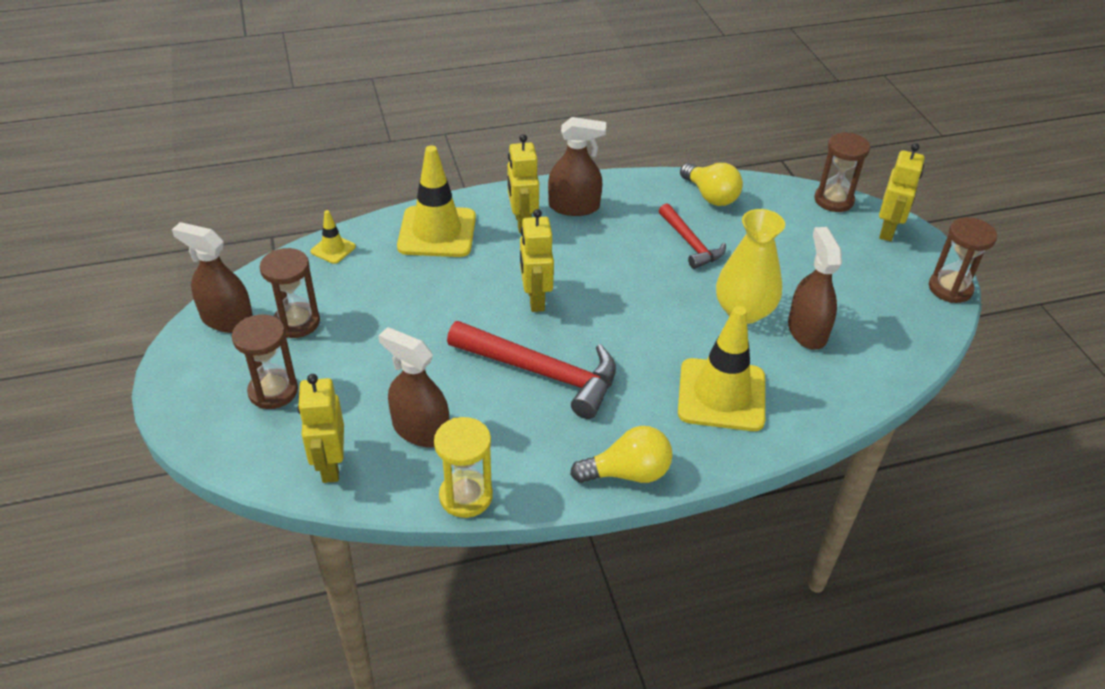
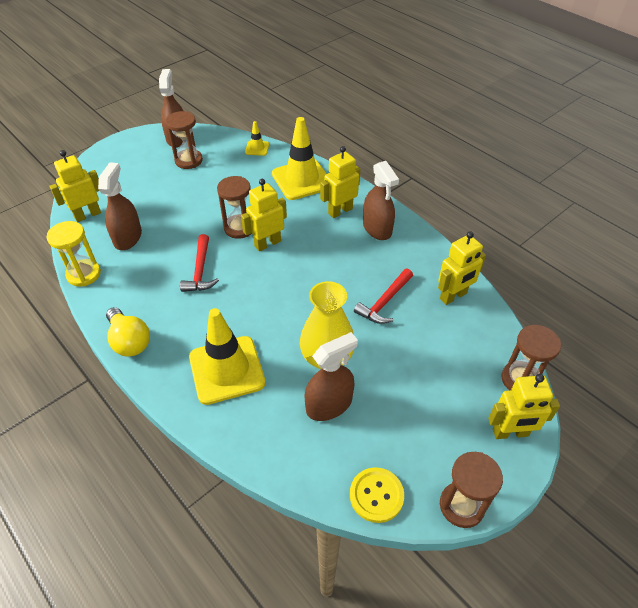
camera: 65 degrees right, 5 degrees up
brown hourglass [232,314,298,409] -> brown hourglass moved to [217,176,252,239]
red hammer [447,321,616,419] -> red hammer [180,234,219,292], size x0.60
yellow light bulb [680,163,743,206] -> yellow robot [438,231,486,305]
none -> yellow button [350,467,404,523]

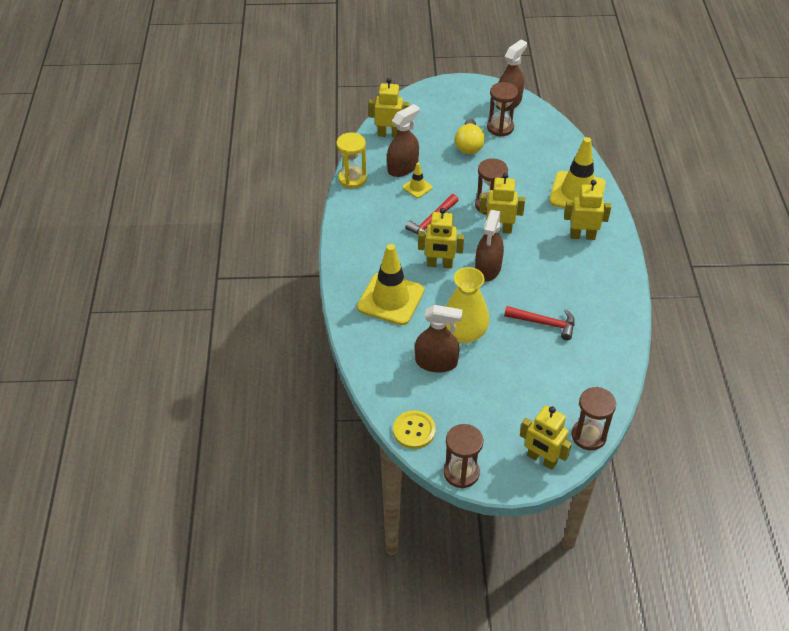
camera: 40 degrees right, 0 degrees up
yellow light bulb [106,307,150,357] -> yellow light bulb moved to [455,119,485,154]
yellow traffic cone [245,121,269,156] -> yellow traffic cone moved to [402,163,433,198]
red hammer [354,269,413,324] -> red hammer turned 150 degrees counterclockwise [504,306,575,340]
brown spray bottle [363,161,399,240] -> brown spray bottle moved to [475,210,504,281]
yellow robot [438,231,486,305] -> yellow robot moved to [418,208,464,268]

